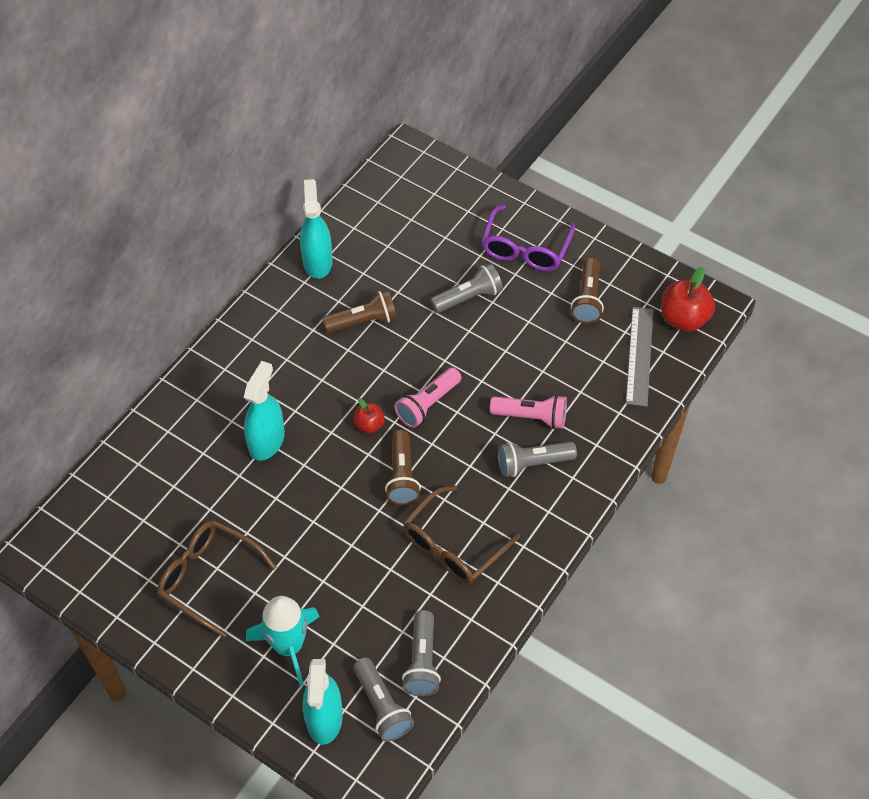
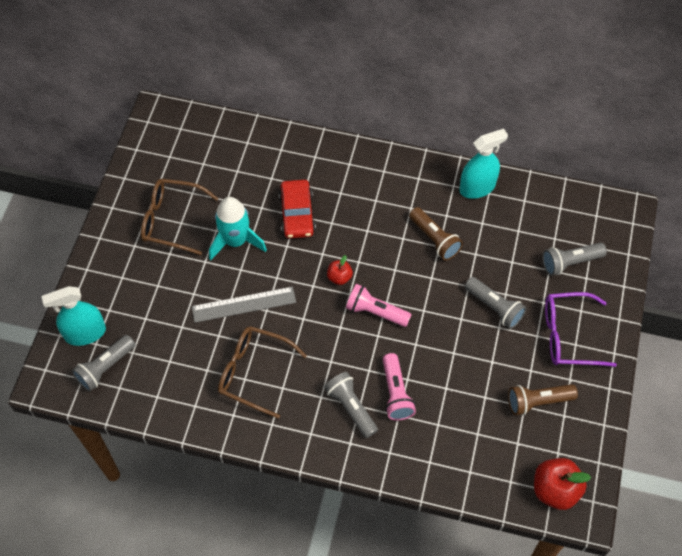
camera: 70 degrees right, 5 degrees up
brown glasses [157,520,277,637] -> brown glasses turned 90 degrees counterclockwise [141,179,219,255]
turquoise spray bottle [244,361,285,461] -> red car [279,180,316,239]
turquoise rocket [246,596,320,686] -> turquoise rocket moved to [209,197,267,260]
brown flashlight [385,430,421,505] -> none
grey flashlight [402,610,441,696] -> grey flashlight moved to [542,243,607,276]
grey ruler [626,307,653,406] -> grey ruler moved to [192,287,296,323]

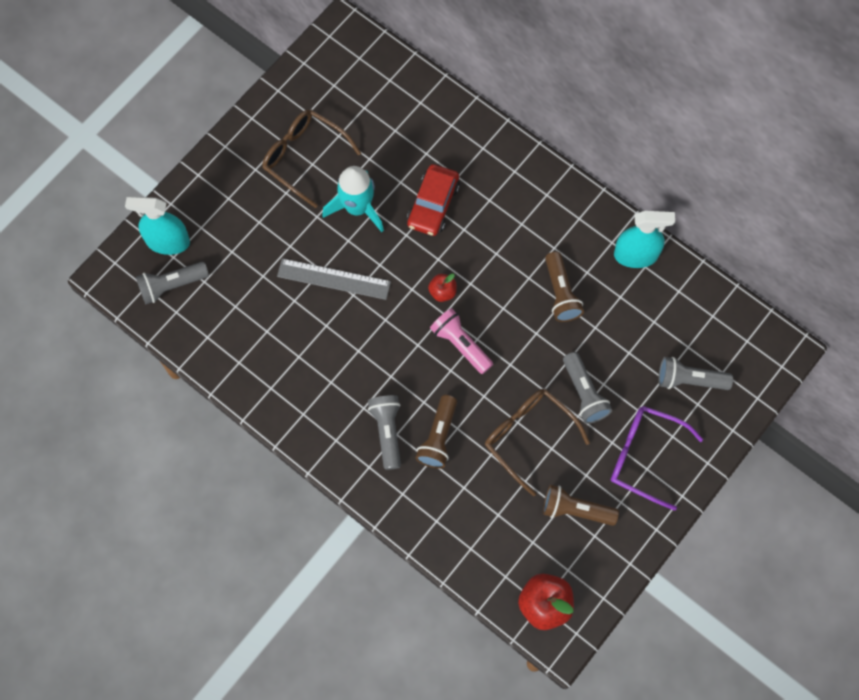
camera: 25 degrees right, 10 degrees up
brown glasses [218,326,307,419] -> brown glasses moved to [485,389,590,496]
pink flashlight [383,353,416,421] -> brown flashlight [416,395,457,469]

